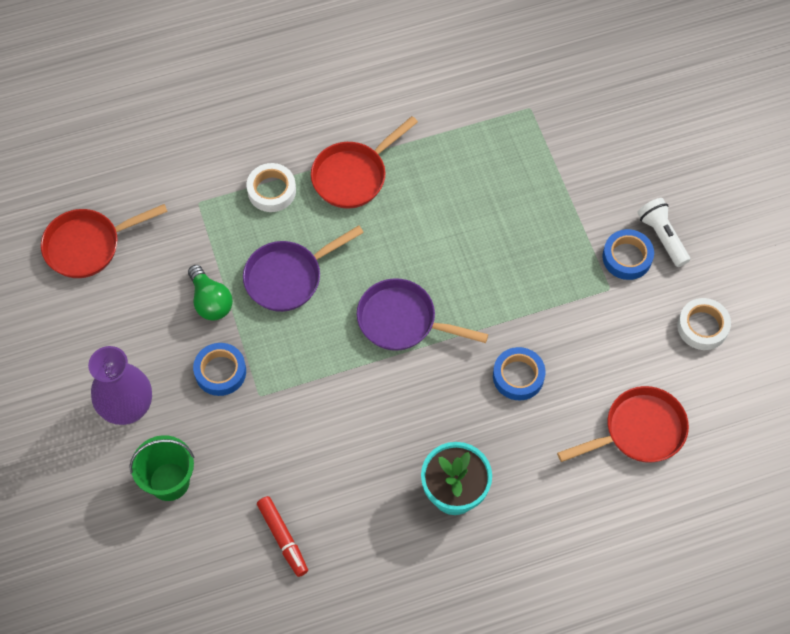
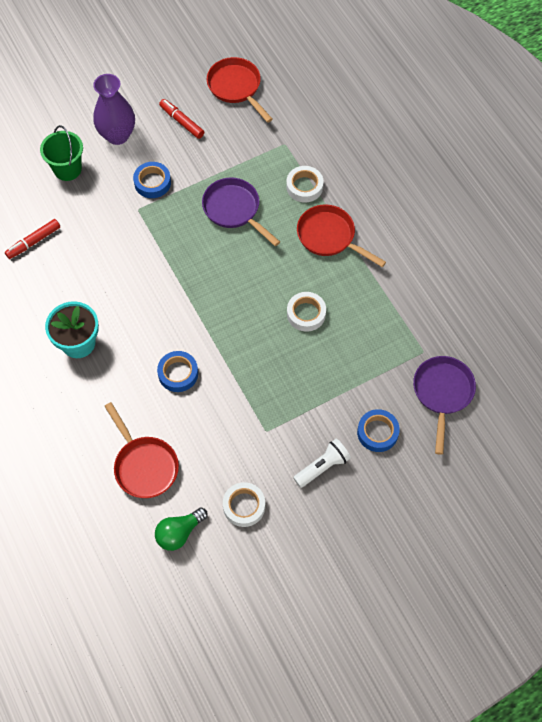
camera: 80 degrees right, 0 degrees up
green light bulb [188,265,233,321] -> green light bulb moved to [155,508,208,551]
purple pan [357,278,488,351] -> purple pan moved to [413,356,476,455]
blue tape [602,229,654,280] -> blue tape moved to [357,409,400,452]
none -> red marker [159,99,204,139]
none -> white tape [287,292,326,331]

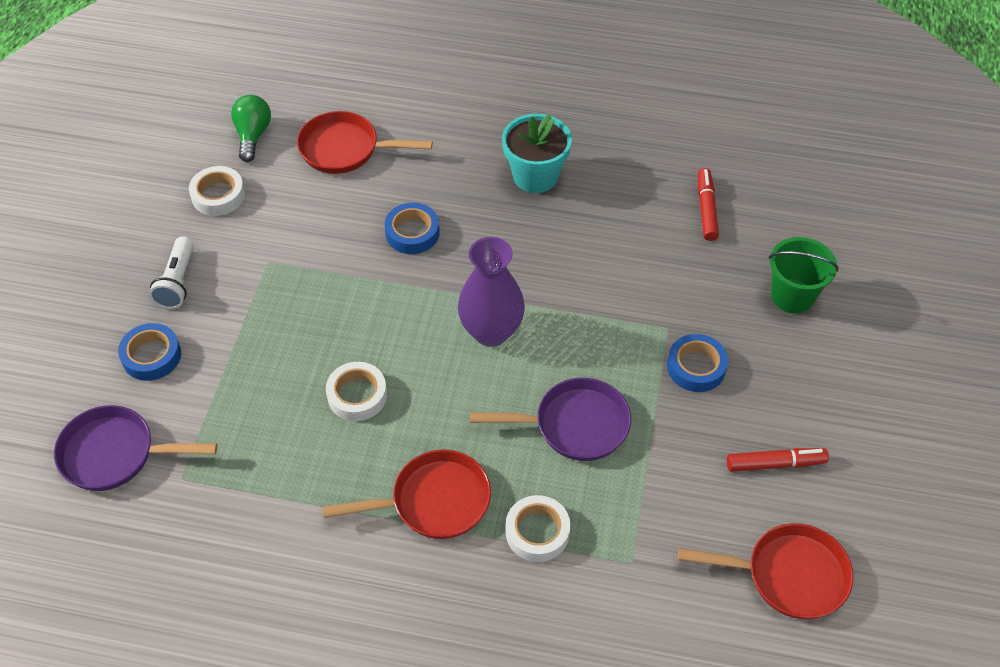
camera: 130 degrees right, 10 degrees down
purple vase [93,74,135,145] -> purple vase moved to [458,237,525,347]
purple pan [413,356,476,455] -> purple pan turned 135 degrees clockwise [54,405,218,491]

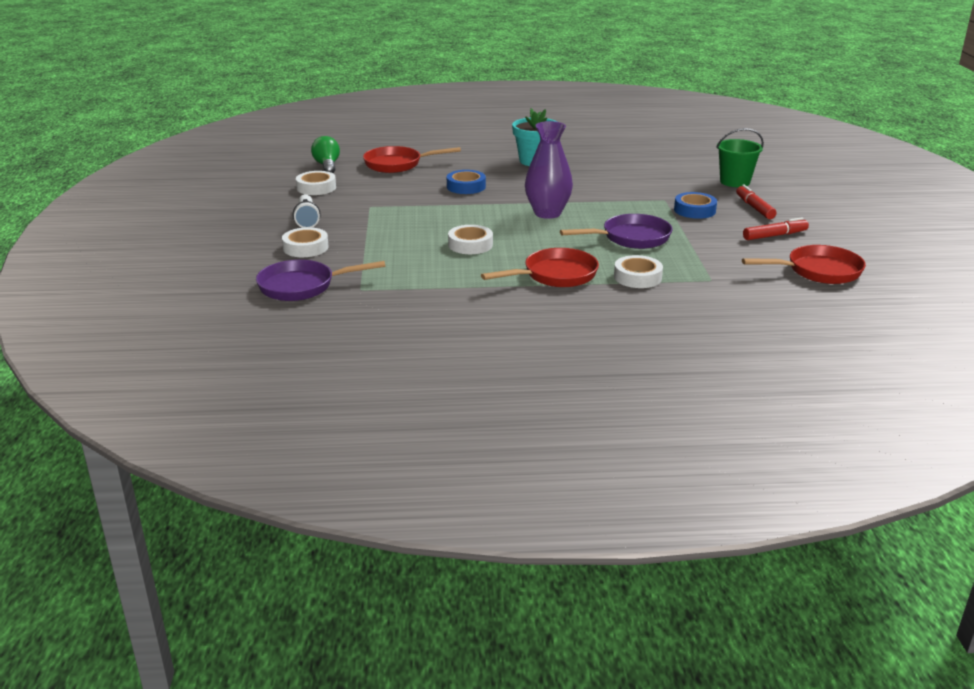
camera: 15 degrees left, 25 degrees down
blue tape [118,323,181,381] -> white tape [282,227,329,257]
red marker [698,168,719,241] -> red marker moved to [736,185,777,219]

